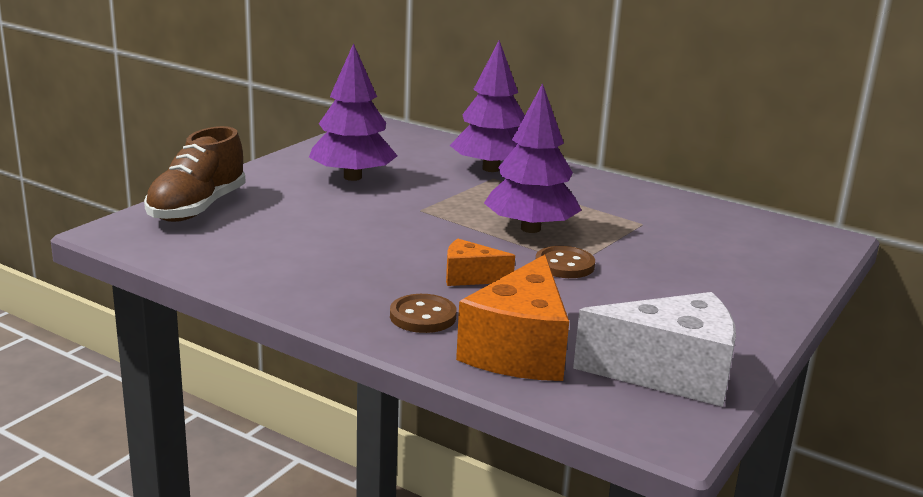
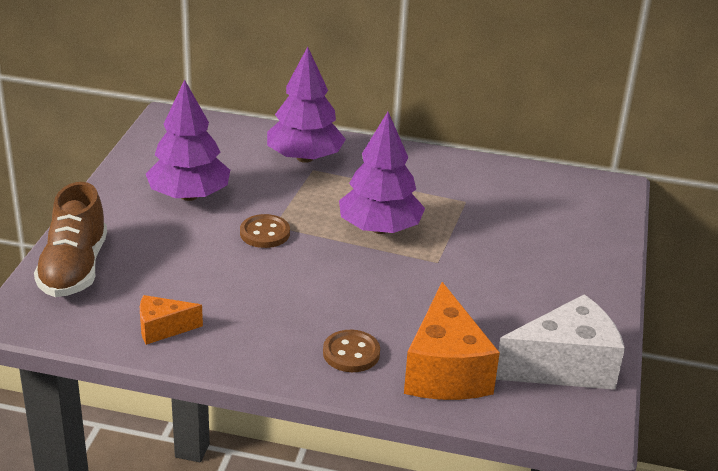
camera: 20 degrees left, 10 degrees up
orange cheese [446,239,515,286] -> orange cheese moved to [140,295,203,345]
brown button [536,246,595,278] -> brown button moved to [240,214,290,248]

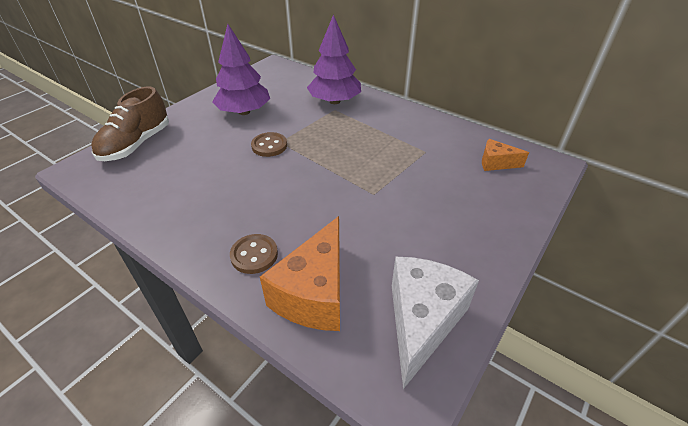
camera: 25 degrees right, 10 degrees up
orange cheese [140,295,203,345] -> orange cheese moved to [482,139,529,171]
purple tree [339,112,425,234] -> none
white cheese [496,294,625,390] -> white cheese turned 75 degrees counterclockwise [392,257,479,389]

